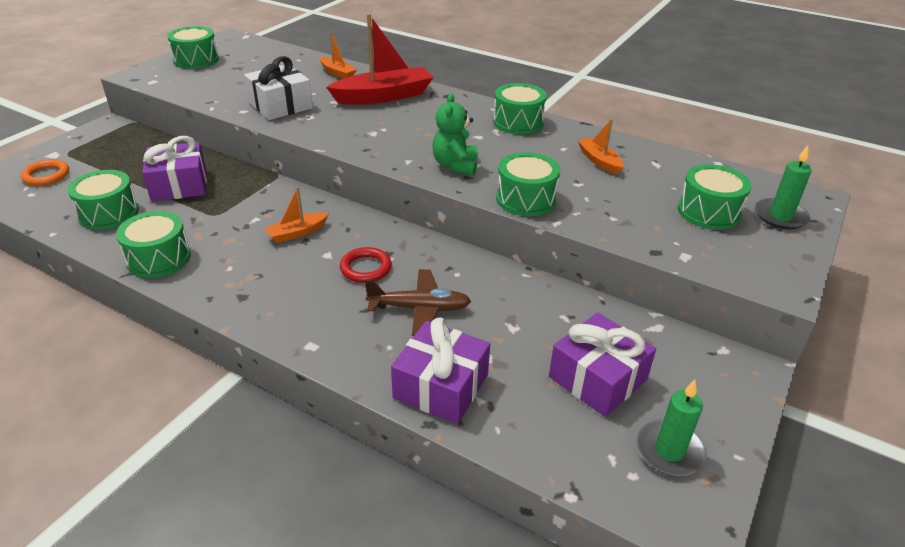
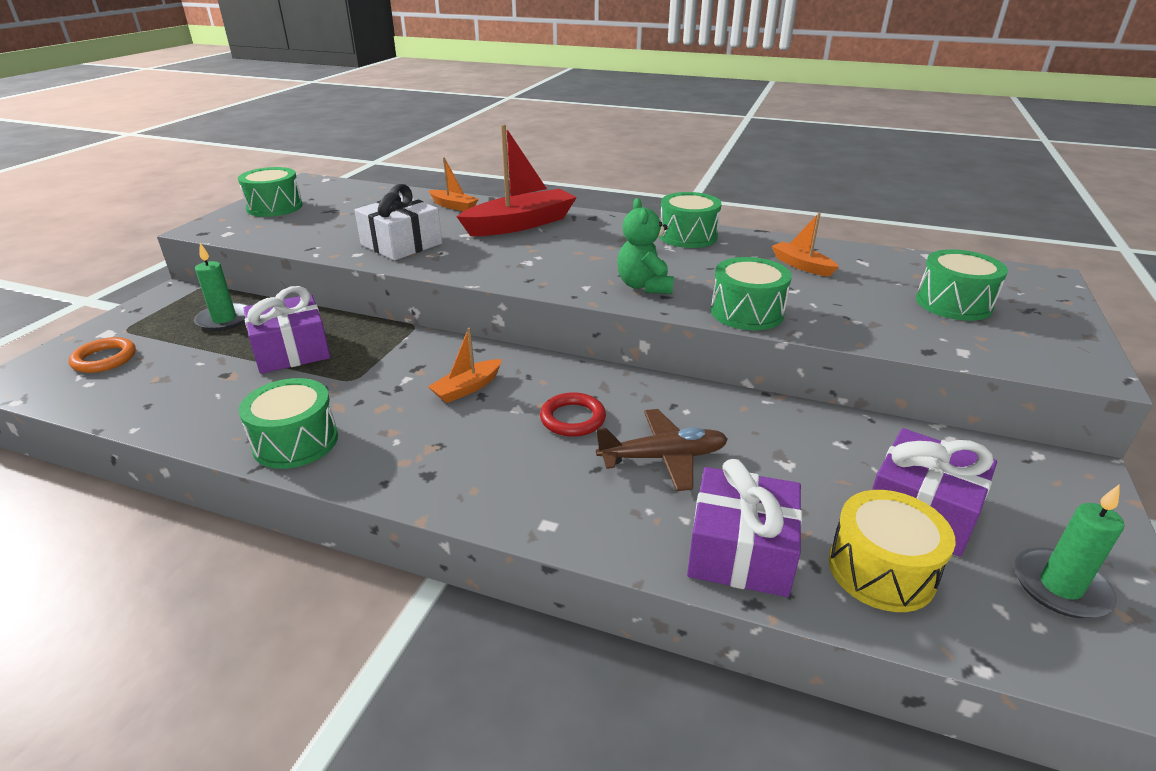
camera: 10 degrees left, 5 degrees down
green drum [67,170,139,230] -> none
green candle [755,145,812,230] -> green candle moved to [194,243,248,331]
none -> yellow drum [829,490,956,612]

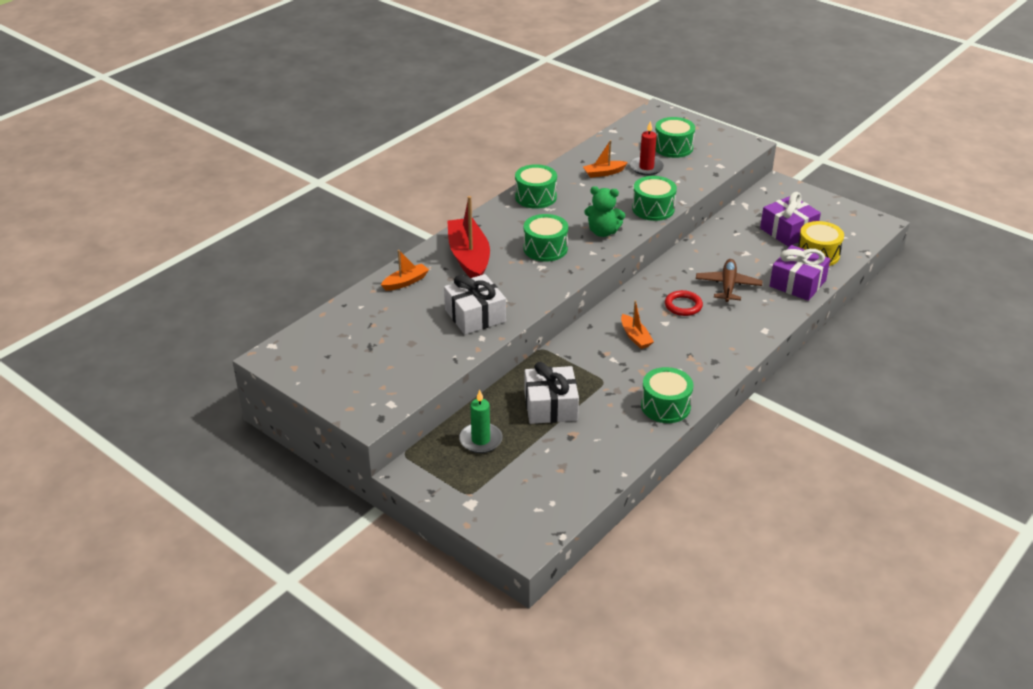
camera: 70 degrees left, 5 degrees up
orange ring [69,337,136,373] -> none
green drum [238,167,303,217] -> green drum moved to [524,214,568,262]
purple gift [243,286,330,374] -> white gift [524,362,579,424]
green candle [1014,484,1124,618] -> none
none -> red candle [630,121,664,175]

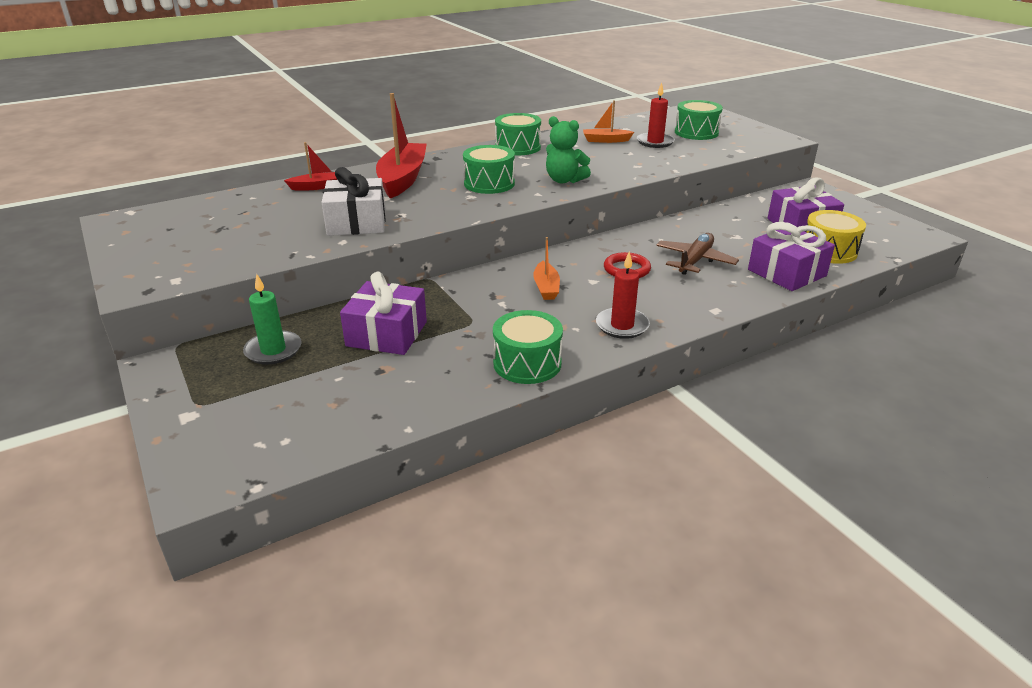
camera: 20 degrees right, 5 degrees down
orange boat [381,250,429,291] -> red boat [284,142,337,191]
white gift [524,362,579,424] -> purple gift [340,272,427,355]
green drum [632,176,677,221] -> none
none -> red candle [596,252,650,339]

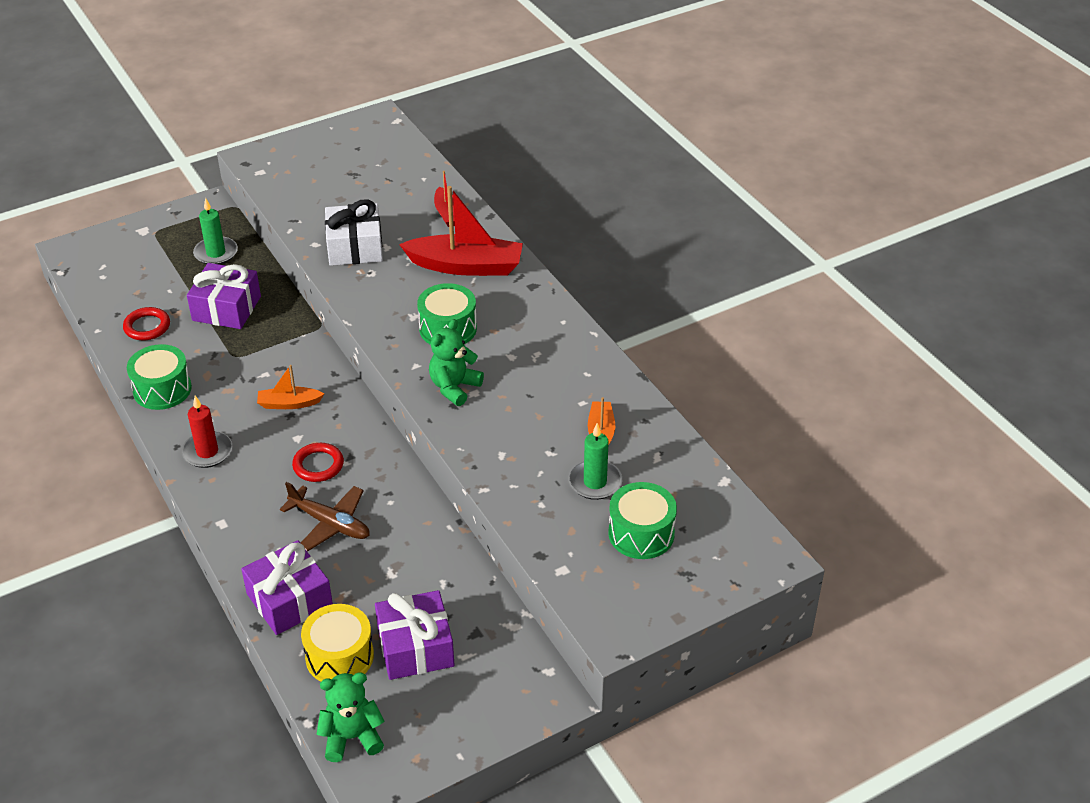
camera: 90 degrees right, 10 degrees up
green drum [495,113,541,155] -> none
red candle [637,83,675,148] -> green candle [568,423,622,500]
none -> red ring [123,307,170,340]
none -> green teddy bear [317,672,385,762]

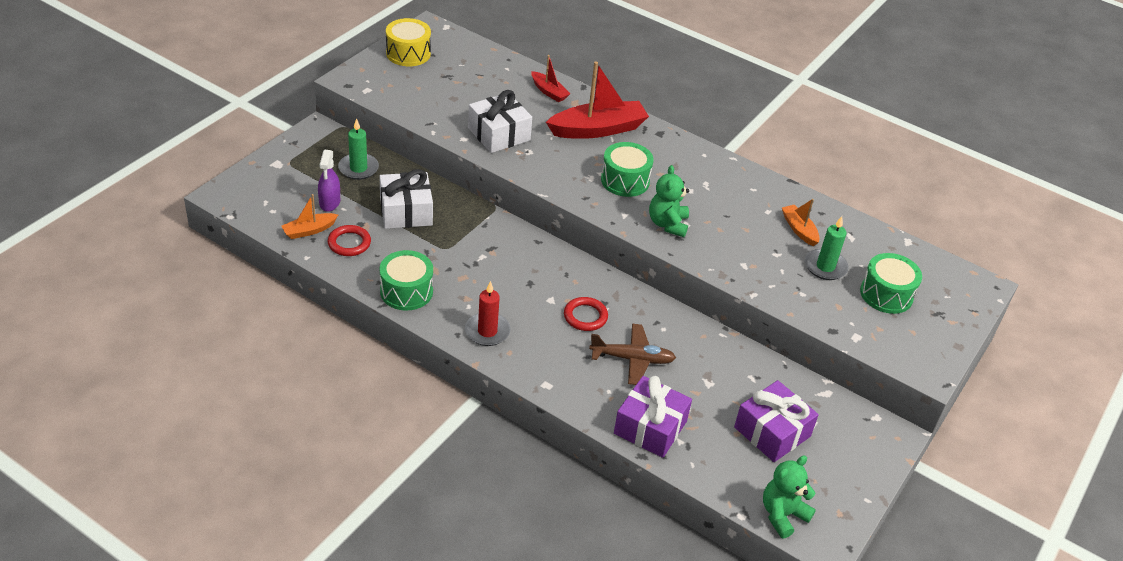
camera: 30 degrees left, 0 degrees up
purple gift [187,263,261,329] -> white gift [379,169,433,229]
orange boat [257,365,324,409] -> orange boat moved to [281,194,338,239]
yellow drum [301,604,374,681] -> yellow drum moved to [386,18,431,66]
none -> purple spray bottle [318,150,340,212]

